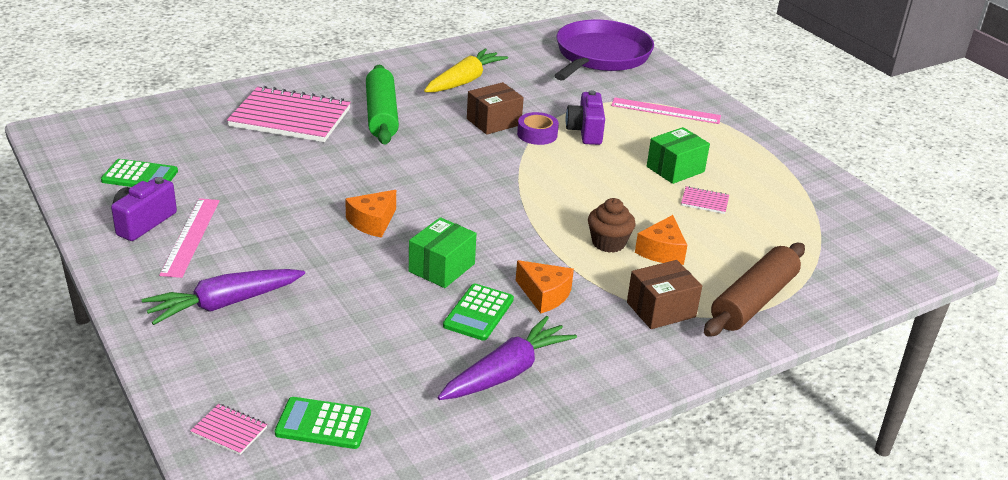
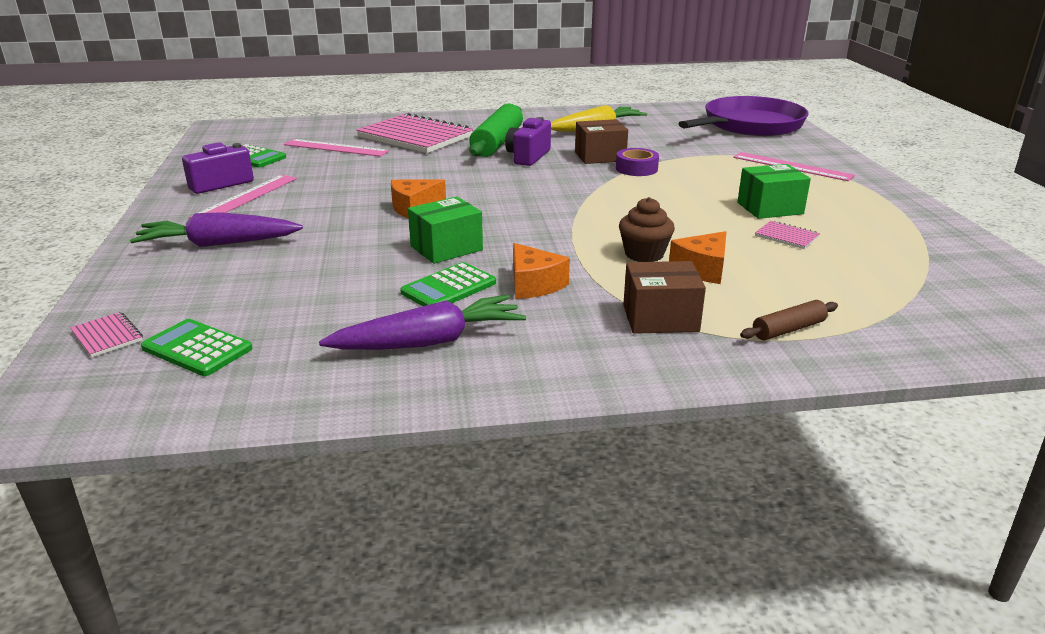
camera: 25 degrees right, 5 degrees down
purple camera [566,90,605,145] -> purple camera moved to [505,117,551,166]
brown rolling pin [704,243,805,337] -> brown rolling pin [740,300,838,340], size x0.50
none -> pink ruler [284,139,389,157]

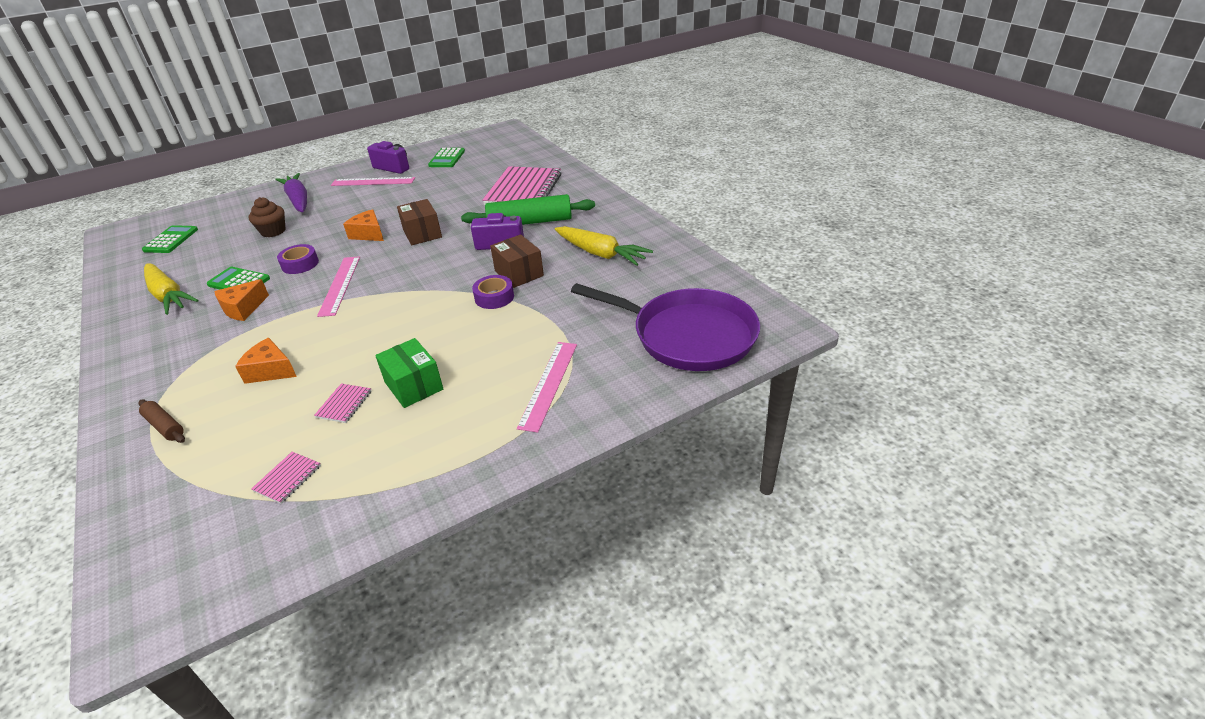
camera: 70 degrees right, 10 degrees up
pink notebook [70,312,143,357] -> pink notebook moved to [251,452,321,504]
pink ruler [284,139,389,157] -> pink ruler moved to [317,256,360,317]
purple carrot [319,295,526,350] -> yellow carrot [144,264,198,315]
green box [408,196,483,264] -> purple tape [277,244,319,274]
brown cupcake [619,197,675,262] -> brown cupcake moved to [248,197,286,237]
brown box [623,261,706,334] -> brown box moved to [397,199,442,245]

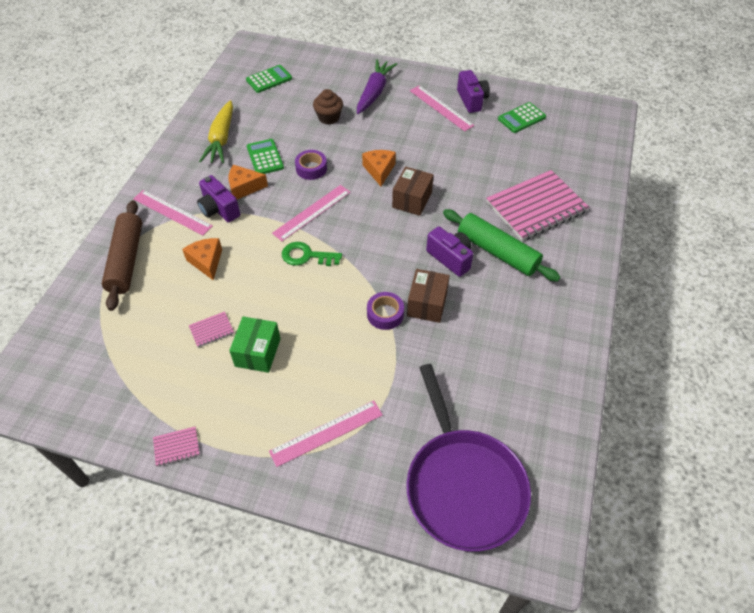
camera: 45 degrees right, 15 degrees up
brown rolling pin [139,400,185,443] -> brown rolling pin [102,200,142,311], size x2.00
pink notebook [251,452,321,504] -> pink notebook moved to [153,426,200,467]
yellow carrot [555,226,653,266] -> none
none -> pink ruler [133,190,213,236]
none -> purple camera [197,175,240,223]
none -> green key [282,242,342,266]

